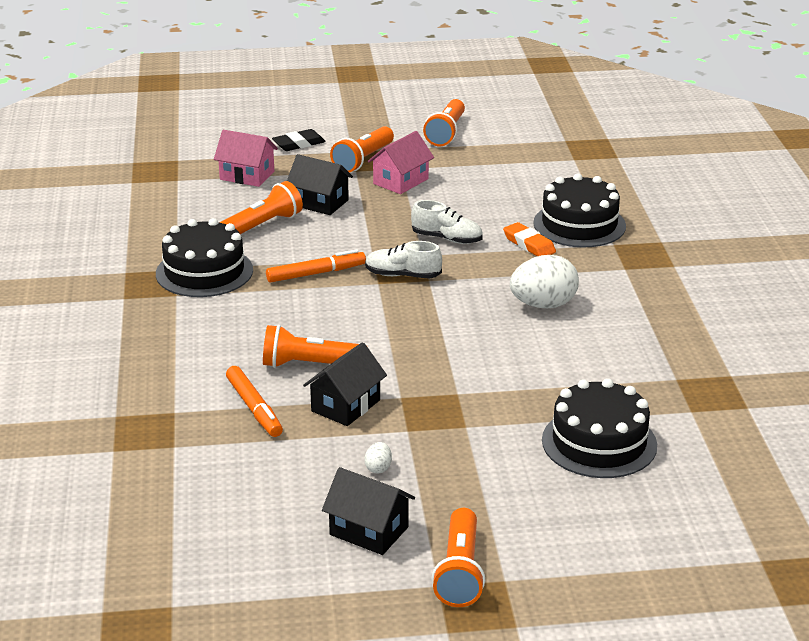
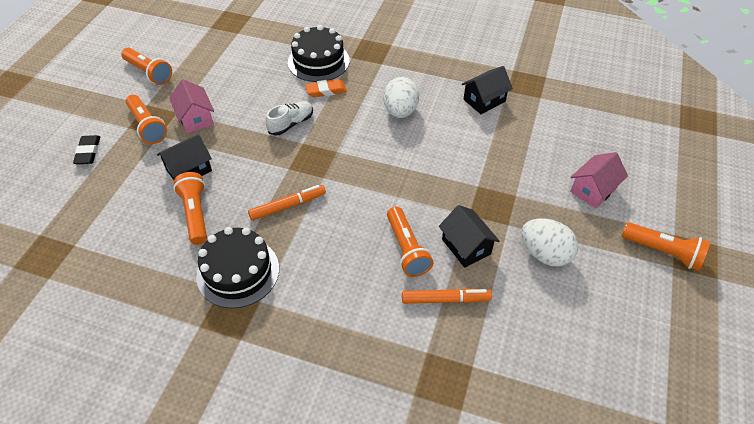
camera: 65 degrees left, 20 degrees up
pink house [214,130,278,187] -> pink house moved to [570,152,628,208]
orange flashlight [263,325,368,368] -> orange flashlight turned 45 degrees counterclockwise [387,206,434,277]
orange marker [266,249,366,283] -> orange marker turned 60 degrees clockwise [248,185,326,221]
black house [322,467,415,555] -> black house moved to [462,66,513,114]
white shoe [365,241,442,279] -> none
white egg [365,442,392,473] -> white egg [521,219,578,267], size x2.30
black cake [542,378,657,478] -> none

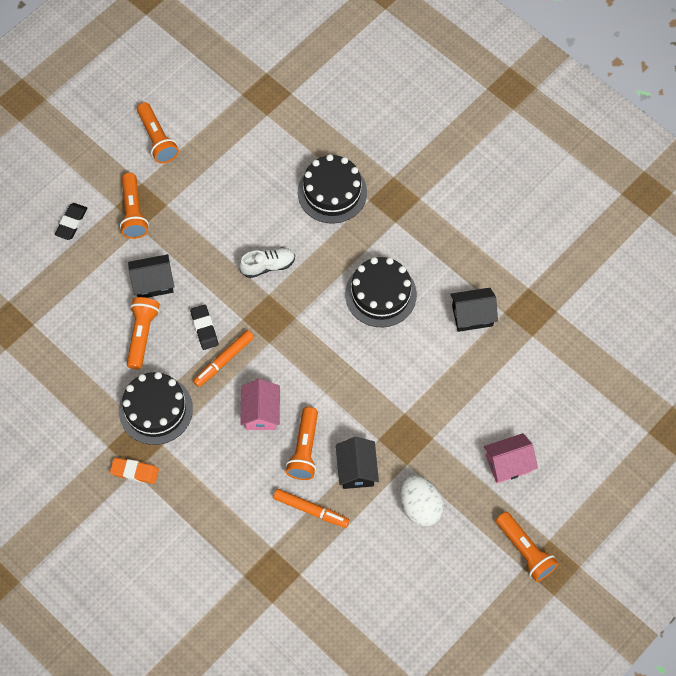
camera: 25 degrees right, 15 degrees up
pink house [169,79,214,133] -> pink house moved to [240,379,280,430]
orange marker [248,185,326,221] -> orange marker turned 135 degrees clockwise [193,330,254,387]
orange eraser [305,79,347,97] -> orange eraser moved to [110,457,159,484]
white egg [383,77,419,118] -> black cake [345,257,417,327]
none -> black eraser [190,305,218,350]

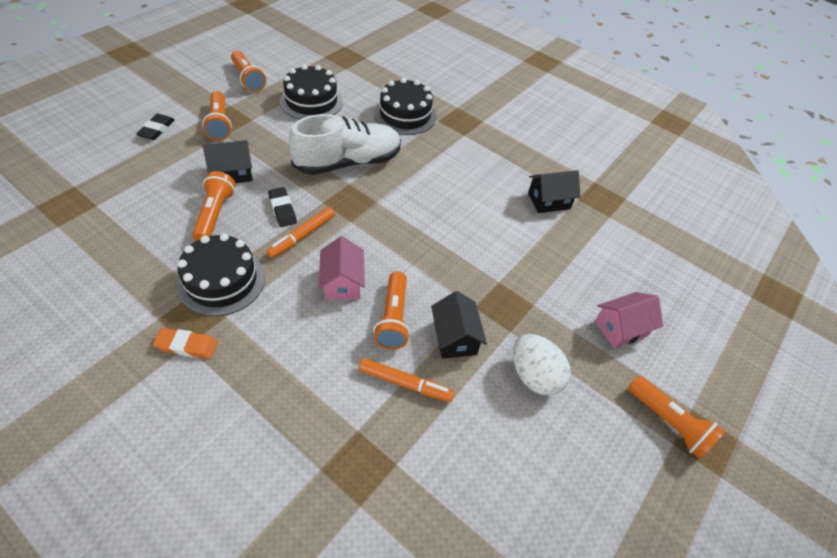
camera: 10 degrees left, 15 degrees down
white shoe [239,247,295,278] -> white shoe [289,114,401,175], size x2.01
black cake [345,257,417,327] -> black cake moved to [280,64,343,120]

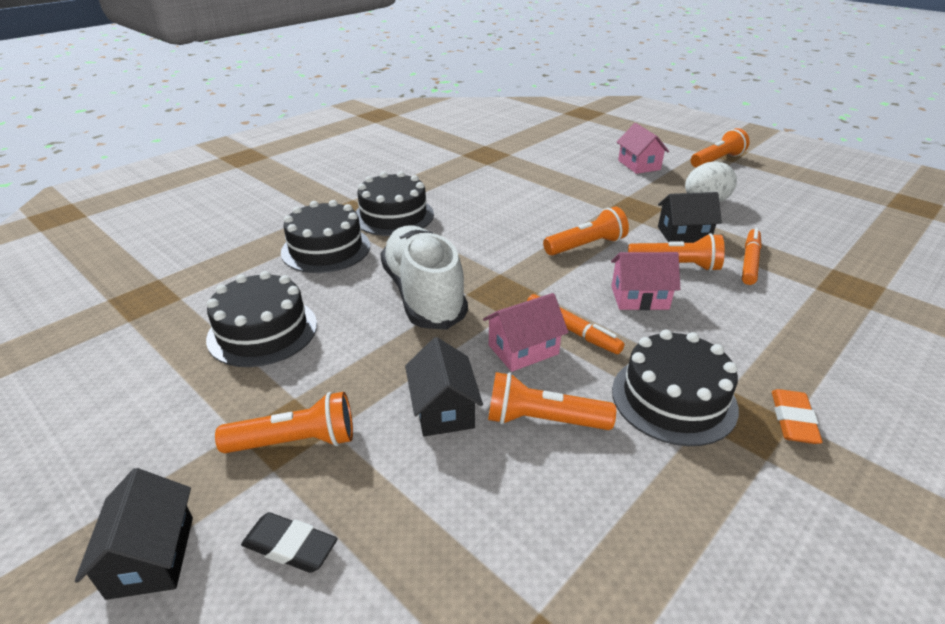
camera: 80 degrees left, 15 degrees down
orange flashlight [231,51,266,92] -> orange flashlight moved to [543,207,629,255]
black eraser [268,187,297,227] -> pink house [483,293,569,372]
black house [528,170,580,213] -> black house moved to [75,468,193,600]
none -> black cake [355,171,434,236]

